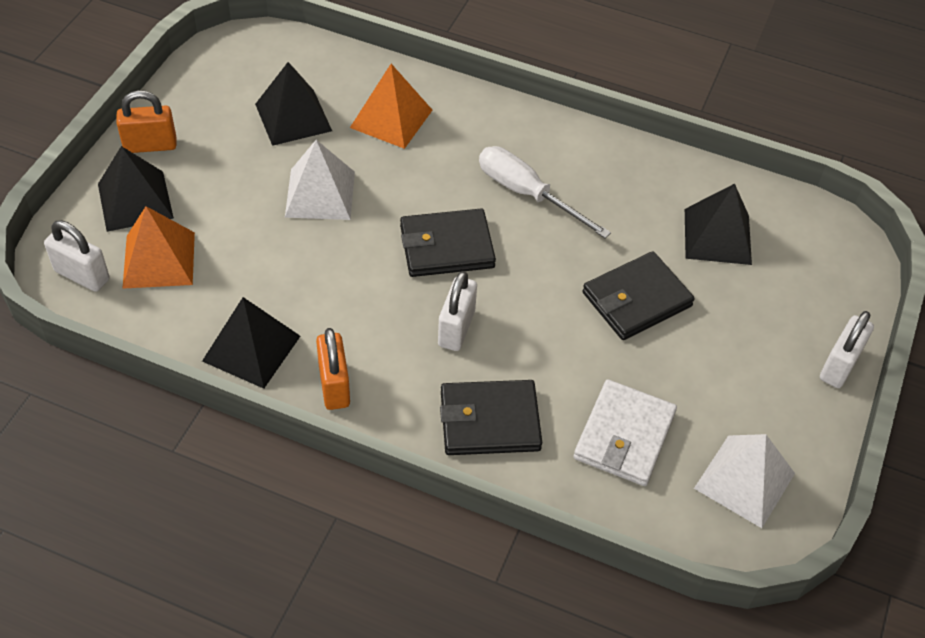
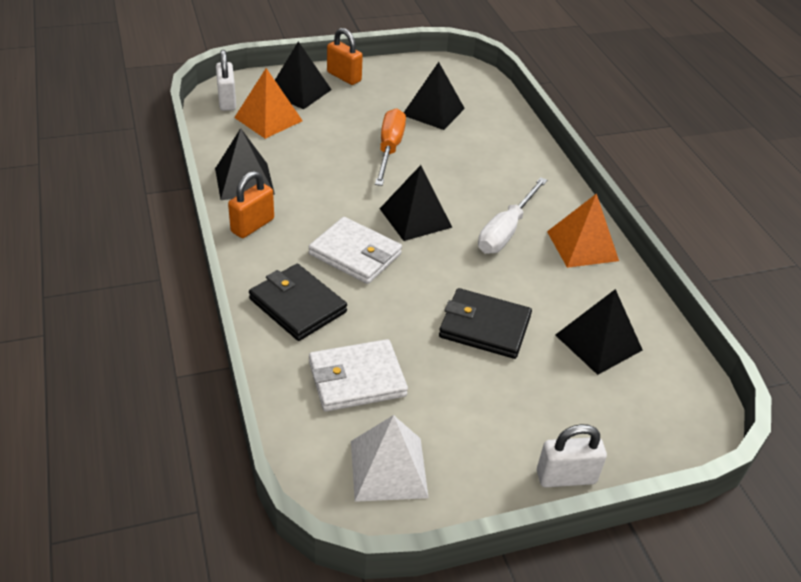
camera: 50 degrees right, 10 degrees down
white pyramid [285,140,355,220] -> orange screwdriver [375,108,406,186]
orange pyramid [350,64,432,149] -> orange pyramid moved to [547,193,619,268]
black wallet [400,209,496,277] -> black pyramid [380,165,453,241]
white padlock [438,271,477,351] -> white wallet [309,217,402,284]
white screwdriver [479,146,611,239] -> white screwdriver turned 150 degrees counterclockwise [478,177,547,254]

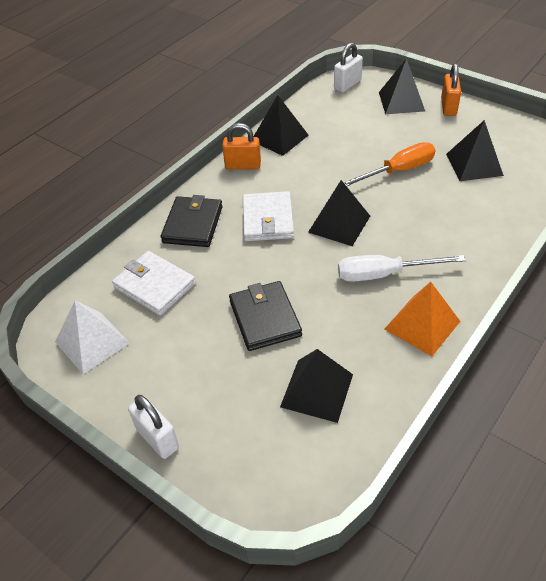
camera: 60 degrees right, 5 degrees up
orange pyramid [234,68,303,139] -> none

